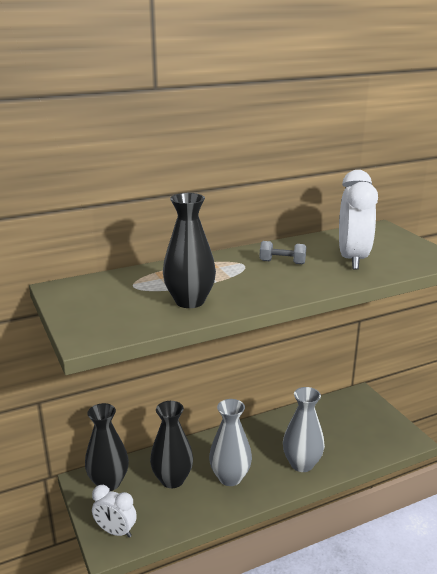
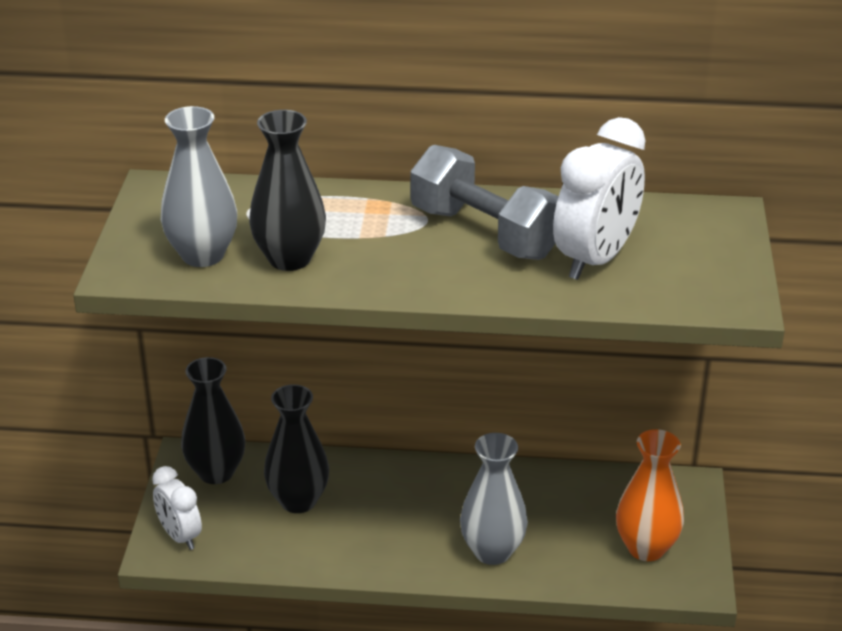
camera: 30 degrees right, 10 degrees up
grey vase [209,399,252,486] -> grey vase moved to [161,106,237,267]
grey dumbbell [260,241,306,264] -> grey dumbbell [410,145,559,260], size x2.14
none -> orange vase [616,429,684,561]

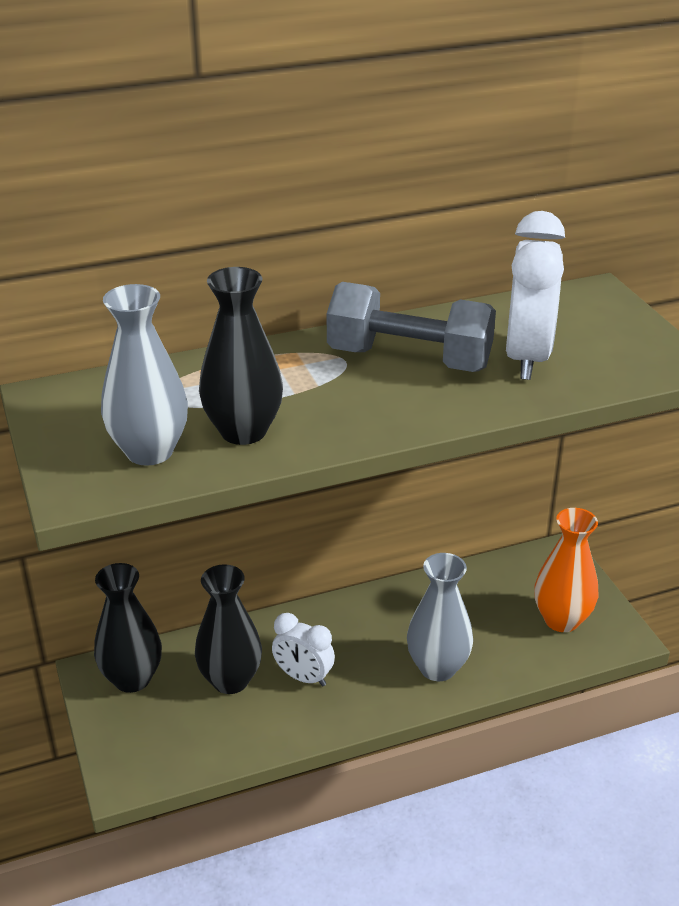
camera: 25 degrees left, 0 degrees up
white clock [152,466,202,550] -> white clock moved to [272,613,335,687]

